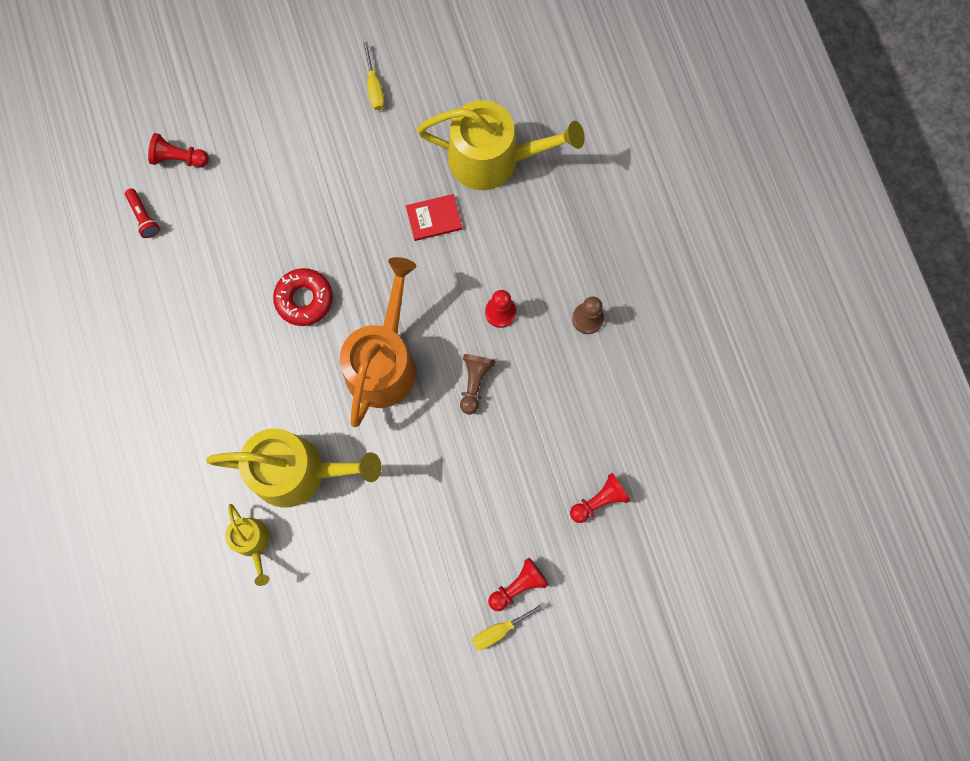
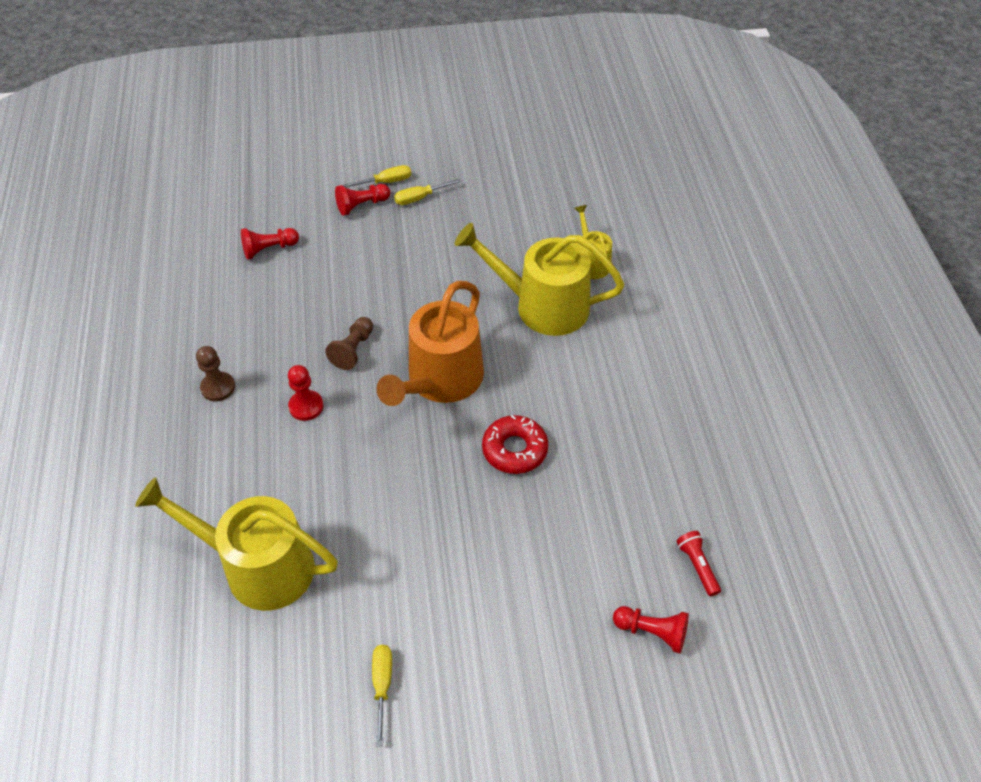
camera: 170 degrees left, 25 degrees down
red book [406,194,462,241] -> none
none -> yellow screwdriver [394,179,461,205]

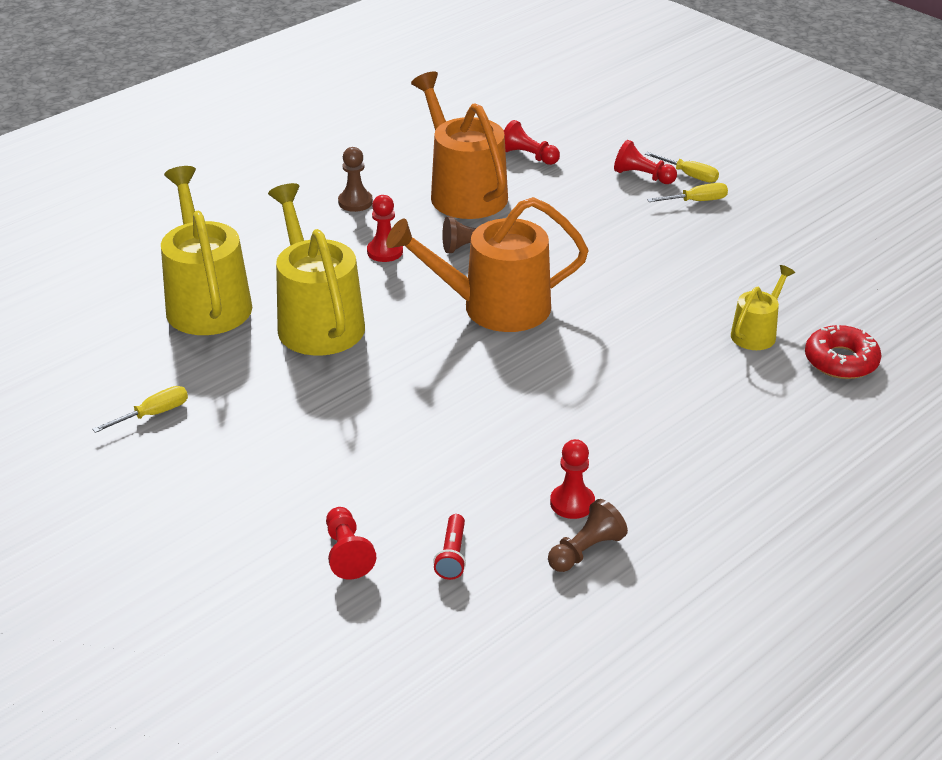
camera: 55 degrees right, 15 degrees down
yellow screwdriver [394,179,461,205] -> yellow screwdriver turned 135 degrees clockwise [647,183,728,202]
yellow watering can [455,223,624,336] -> yellow watering can moved to [268,183,365,356]
red donut [482,415,548,474] -> red donut moved to [805,325,881,379]
red flashlight [676,531,721,596] -> red flashlight turned 150 degrees clockwise [433,514,466,580]
none -> orange watering can [411,72,508,219]
none -> brown pawn [548,499,628,572]
none -> red pawn [550,439,595,519]

